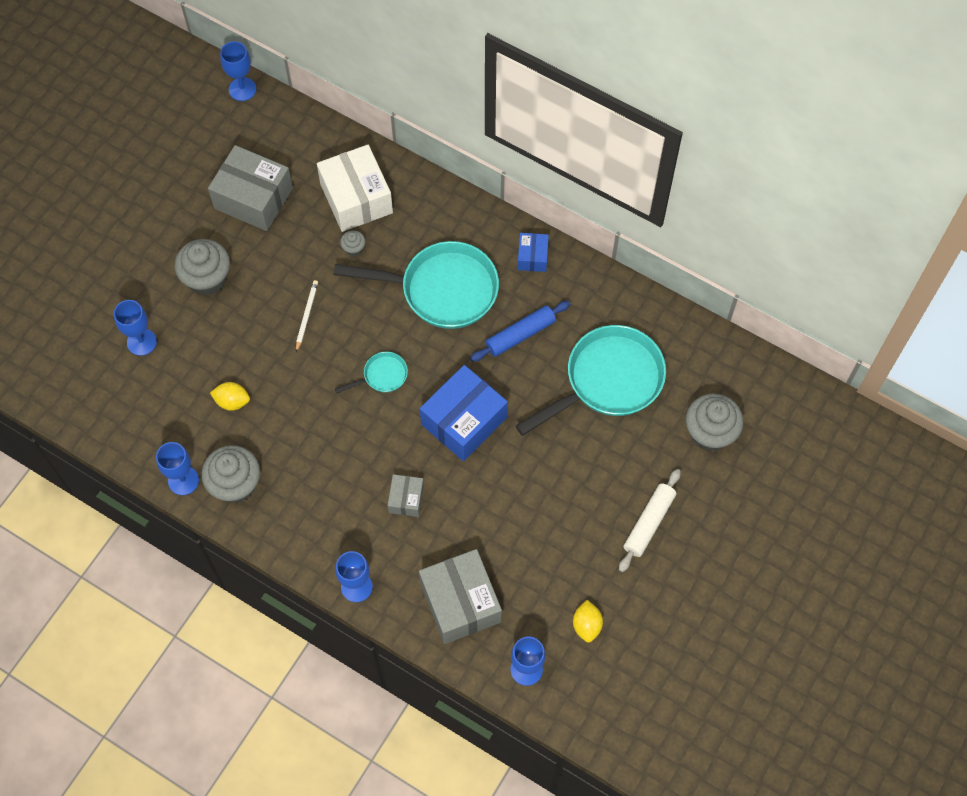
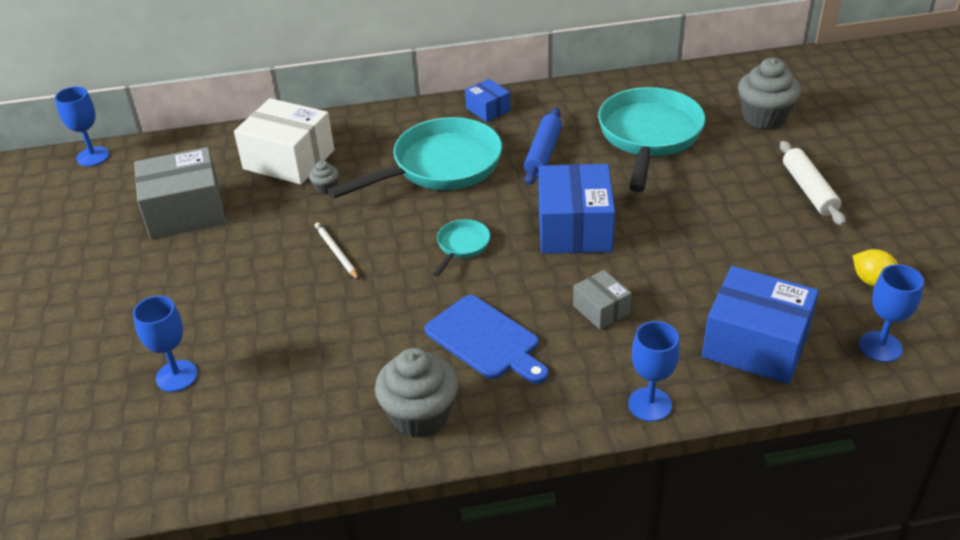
camera: 40 degrees left, 25 degrees down
blue goblet [156,442,199,495] -> none
grey cupcake [175,239,230,295] -> none
yellow lemon [210,382,250,411] -> none
grey box [419,549,502,644] -> blue box [702,266,819,384]
none -> blue cutting board [425,295,549,384]

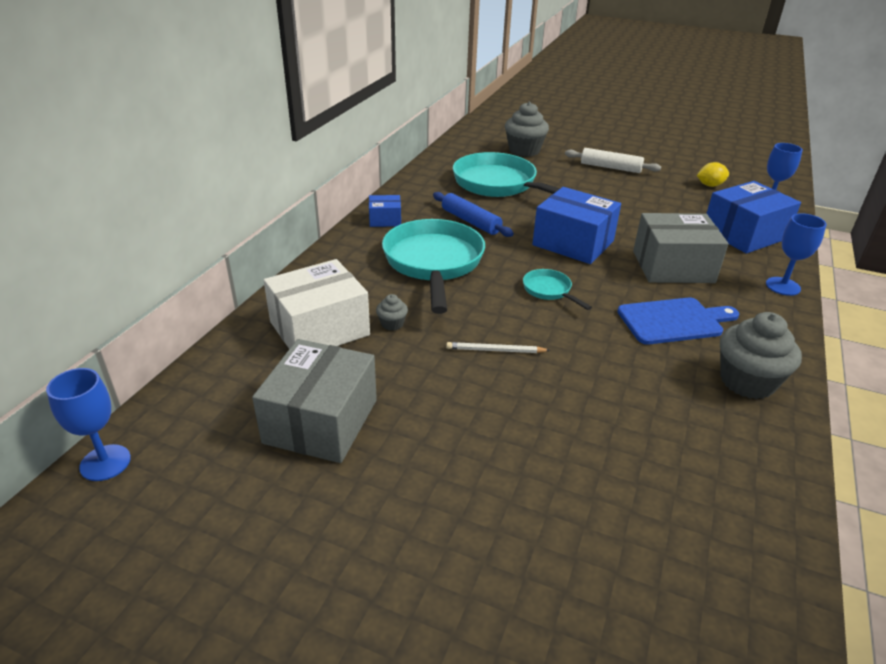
camera: 60 degrees left, 5 degrees down
blue goblet [133,296,198,392] -> none
grey box [573,270,632,330] -> grey box [633,213,728,283], size x1.96

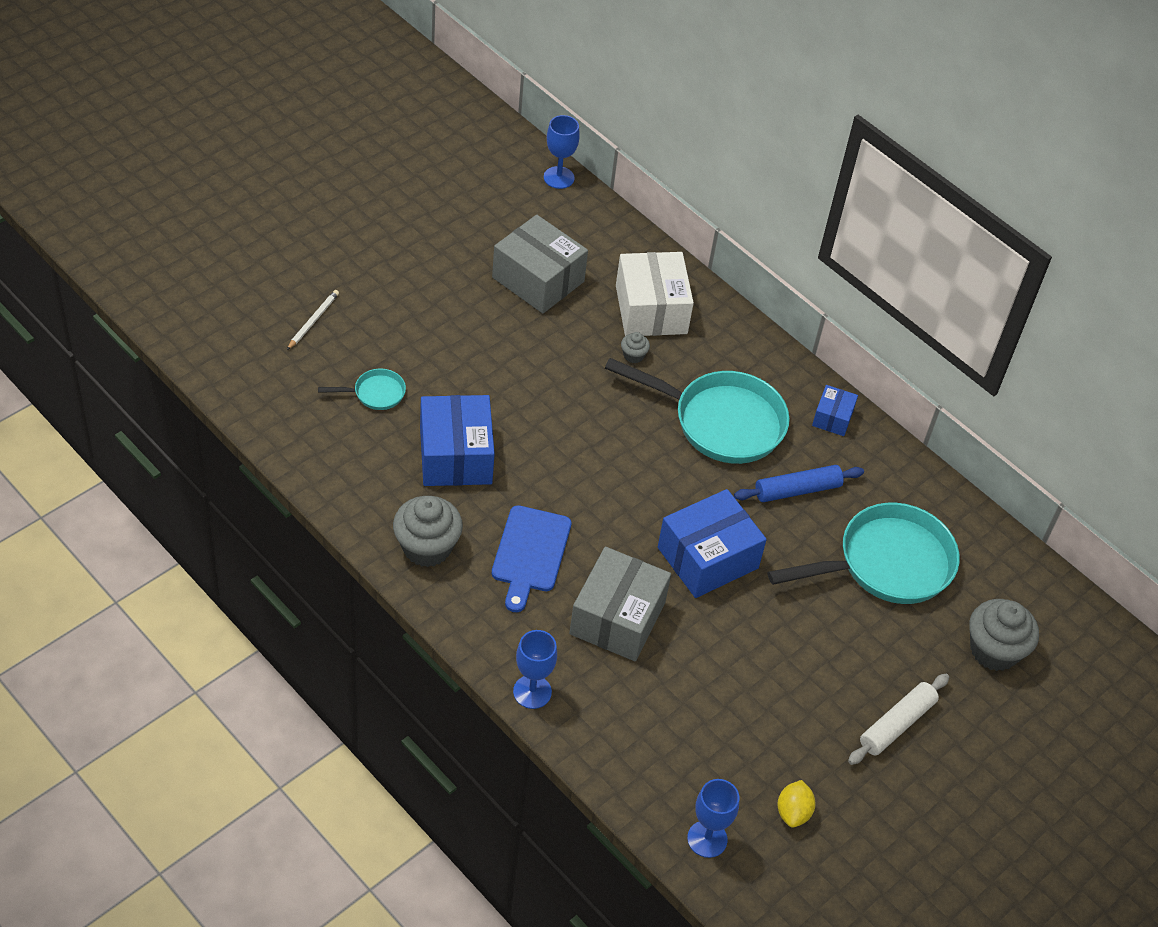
camera: 110 degrees right, 15 degrees up
white pencil [446,342,551,353] -> white pencil moved to [287,290,339,350]
turquoise pan [523,269,592,310] -> turquoise pan moved to [318,369,406,410]
blue box [706,181,801,254] -> blue box moved to [420,395,495,486]

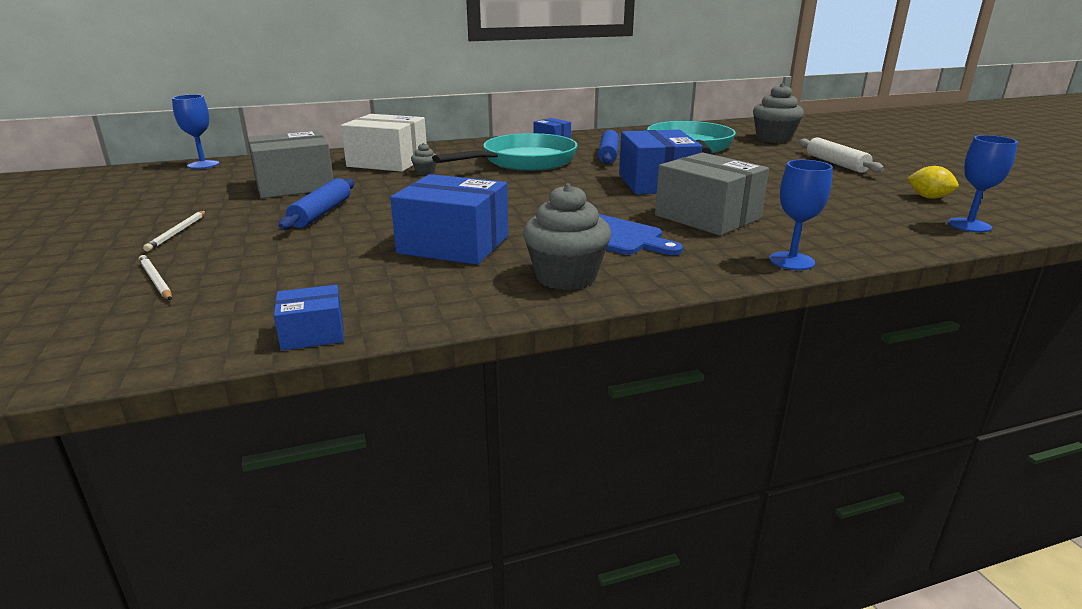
camera: 60 degrees left, 25 degrees down
turquoise pan [318,369,406,410] -> none
none -> white pencil [143,211,206,252]
none -> blue box [274,285,344,351]
none -> blue rolling pin [279,178,355,230]

